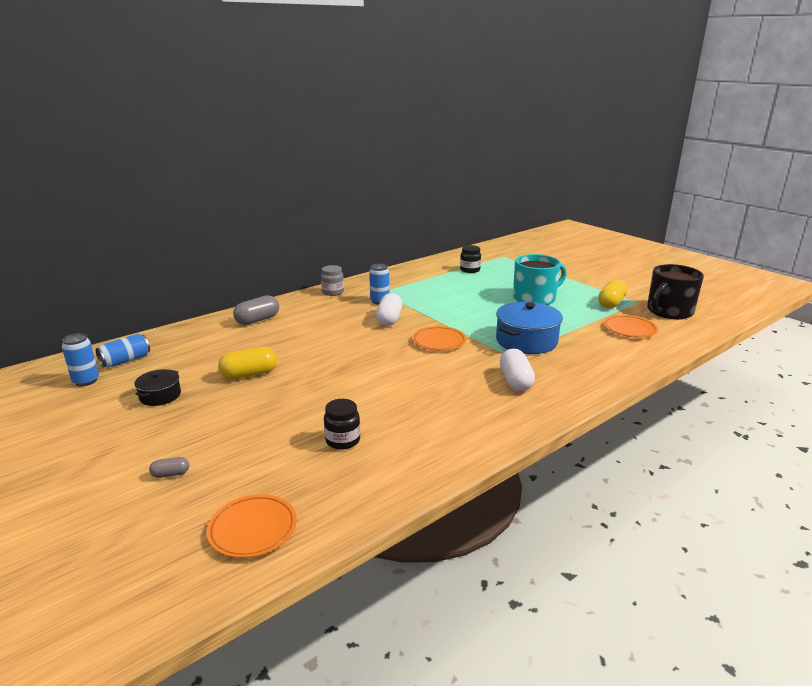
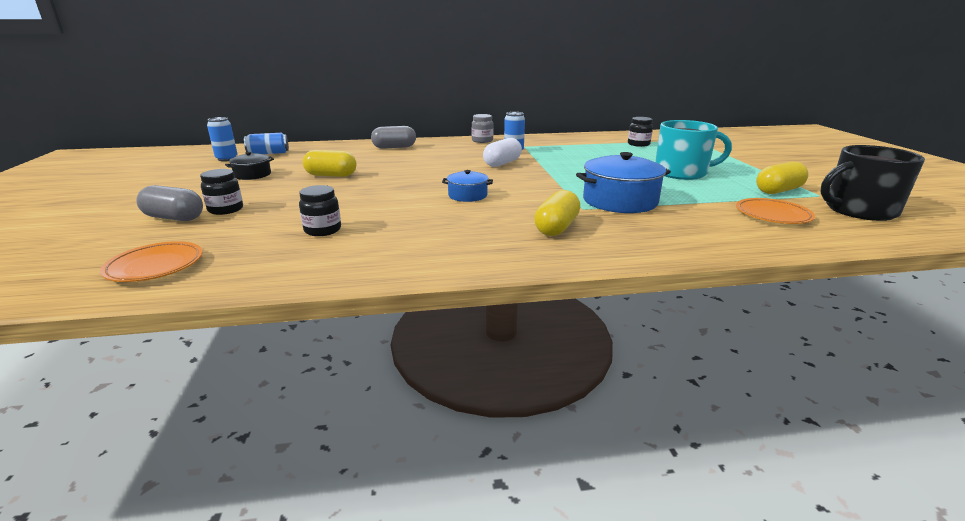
camera: 30 degrees right, 0 degrees up
grey capsule [149,457,189,478] -> grey capsule [136,185,203,221], size x1.97
orange plate [412,326,466,351] -> none
white capsule [500,349,535,391] -> yellow capsule [534,190,580,236]
none -> black jar [200,169,243,215]
none -> blue pot [442,170,493,202]

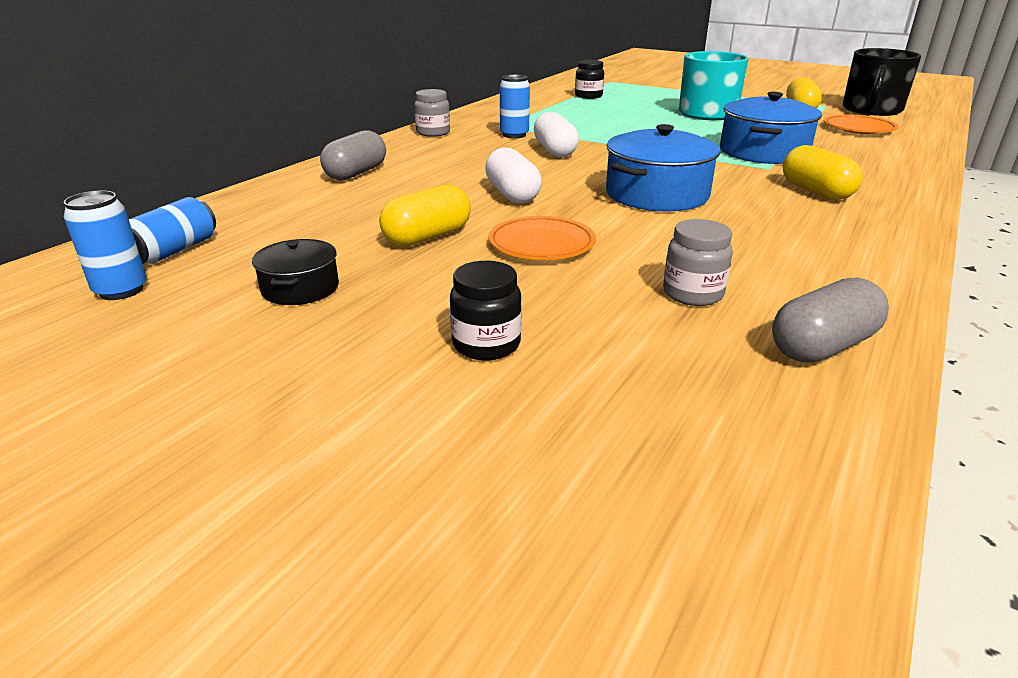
camera: 50 degrees left, 5 degrees up
orange plate [100,241,203,282] -> orange plate moved to [488,216,596,260]
grey capsule [136,185,203,221] -> grey capsule moved to [772,277,889,363]
black jar [299,185,341,236] -> grey jar [663,219,733,306]
blue pot [442,170,493,202] -> blue pot [606,124,720,212], size x1.82
none -> white capsule [485,147,542,204]

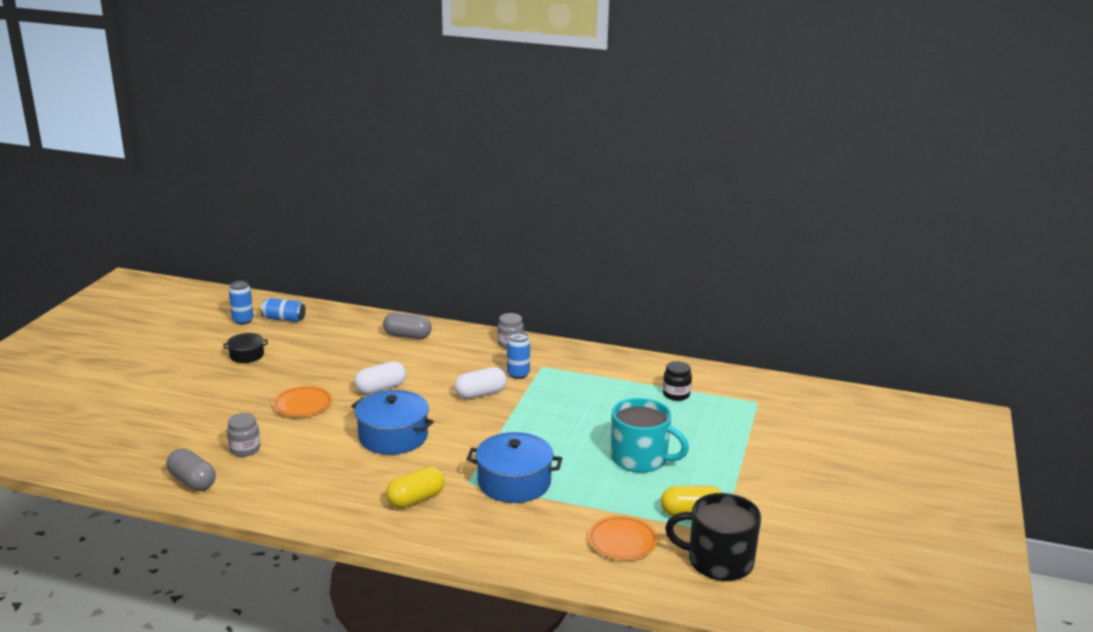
camera: 75 degrees right, 5 degrees down
yellow capsule [379,184,471,247] -> none
black jar [450,261,522,361] -> none

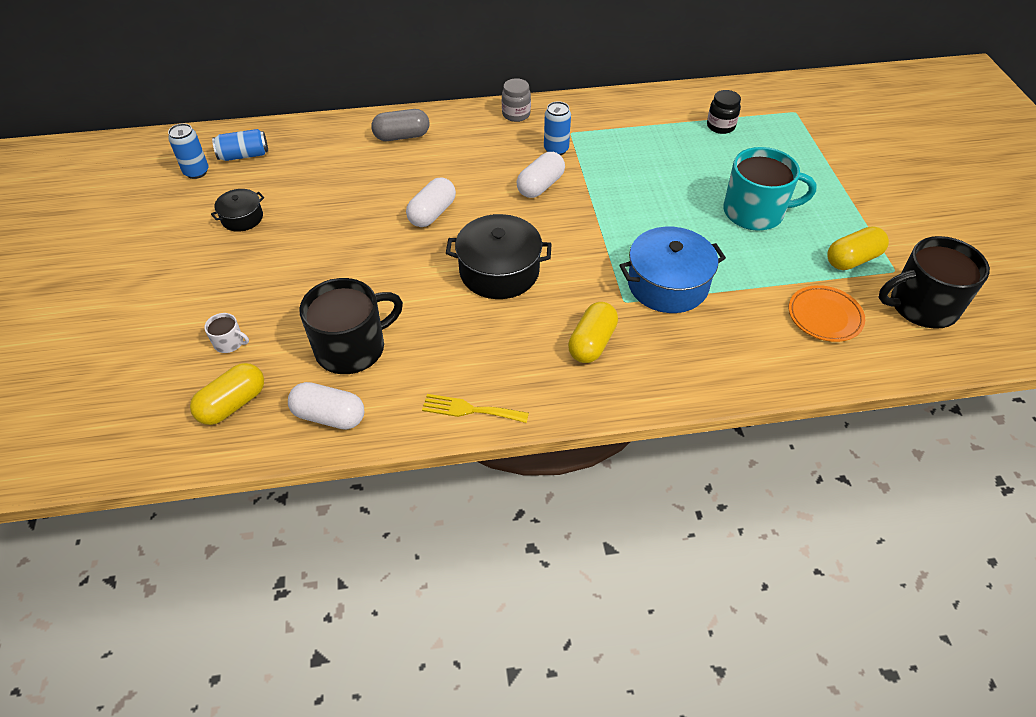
camera: 25 degrees left, 25 degrees up
grey capsule [167,449,216,491] -> white capsule [288,382,364,430]
grey jar [227,413,261,457] -> black mug [299,278,403,374]
orange plate [273,386,332,417] -> none
blue pot [351,390,434,455] -> black pot [446,214,552,299]
none -> yellow capsule [190,363,264,425]
none -> white mug [204,313,249,353]
none -> yellow fork [422,394,529,423]

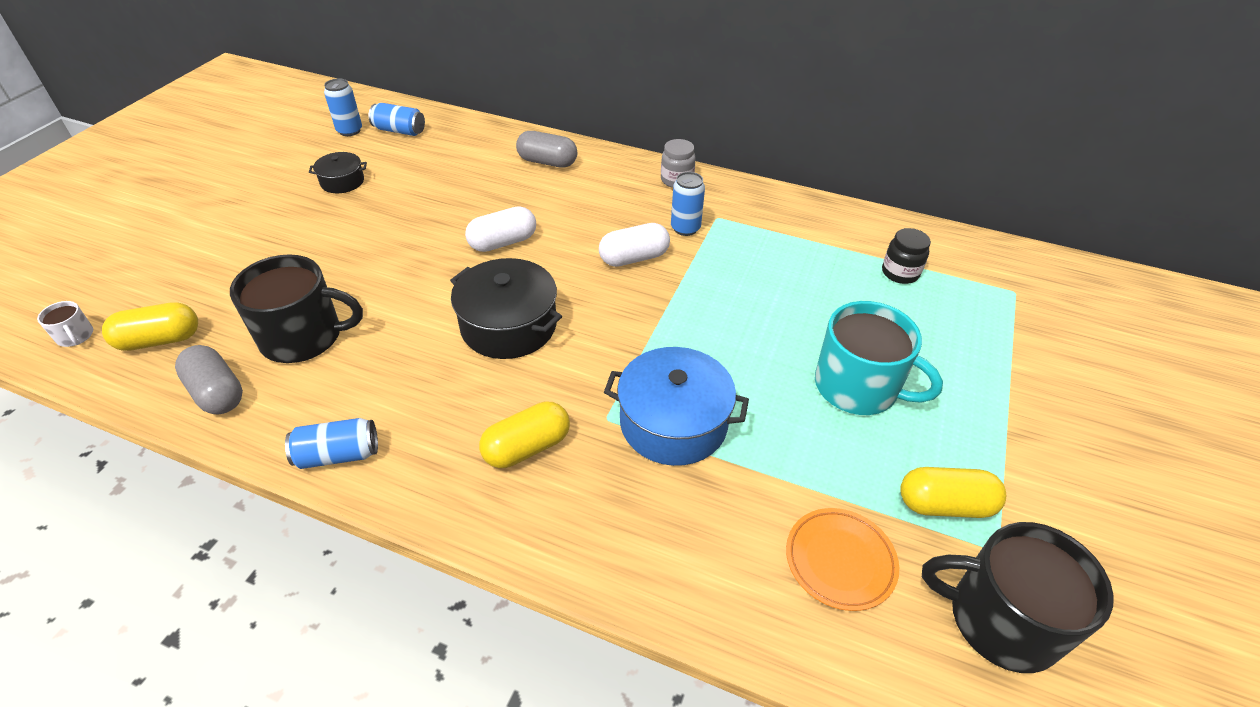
camera: 30 degrees right, 5 degrees down
white mug [204,313,249,353] -> white mug moved to [37,301,93,347]
white capsule [288,382,364,430] -> grey capsule [175,345,243,414]
yellow fork [422,394,529,423] -> blue can [285,418,378,469]

